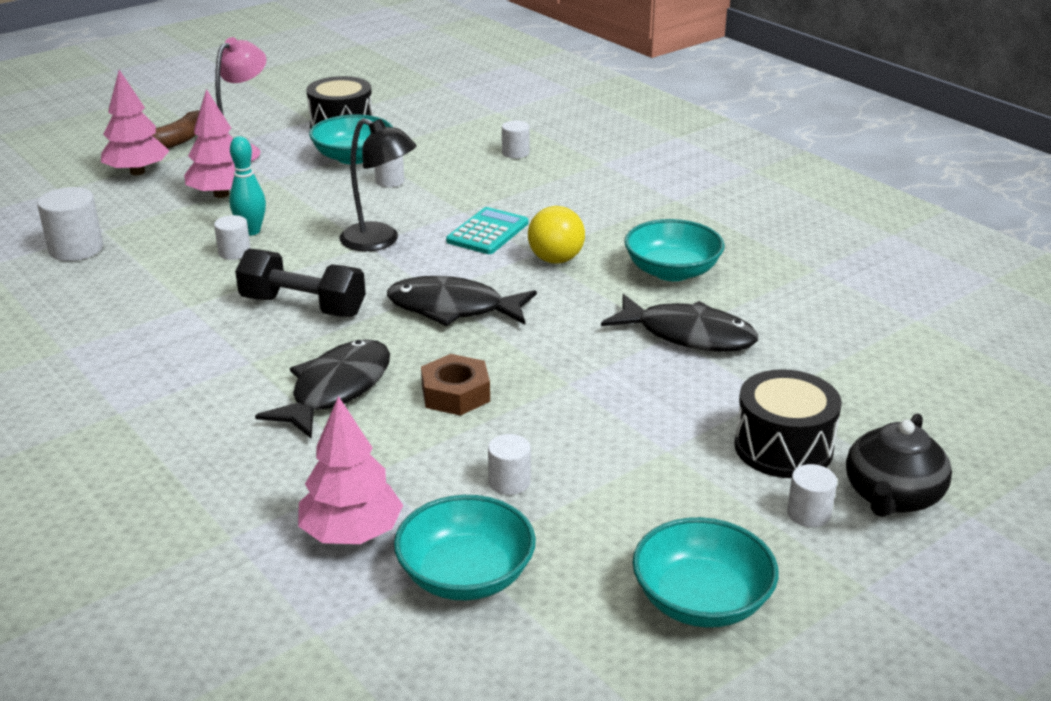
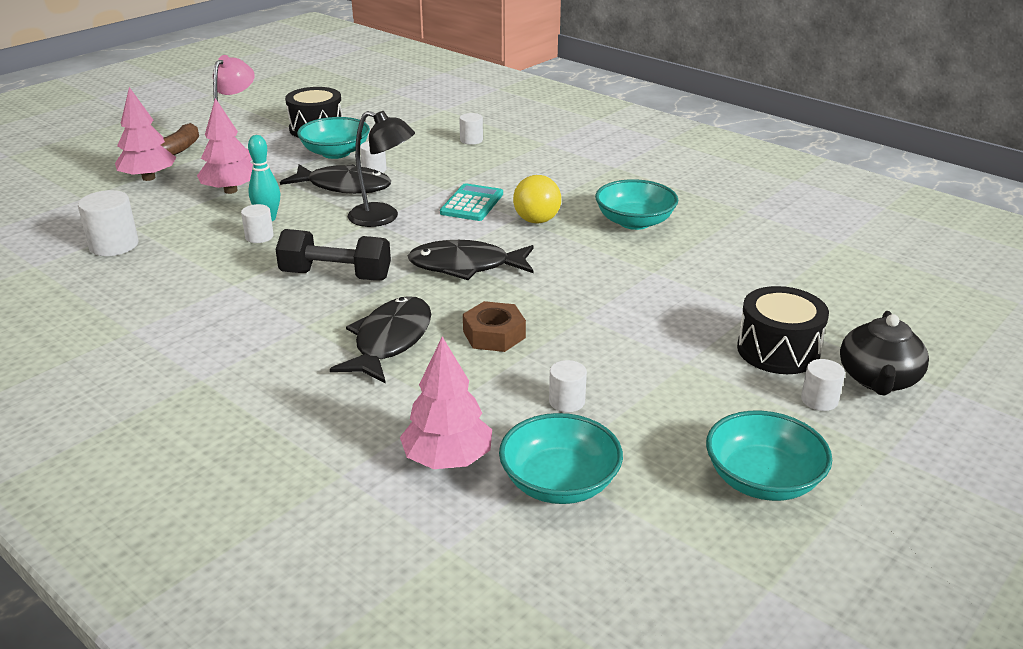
camera: 10 degrees left, 0 degrees up
black fish [601,294,758,352] -> black fish moved to [280,164,391,194]

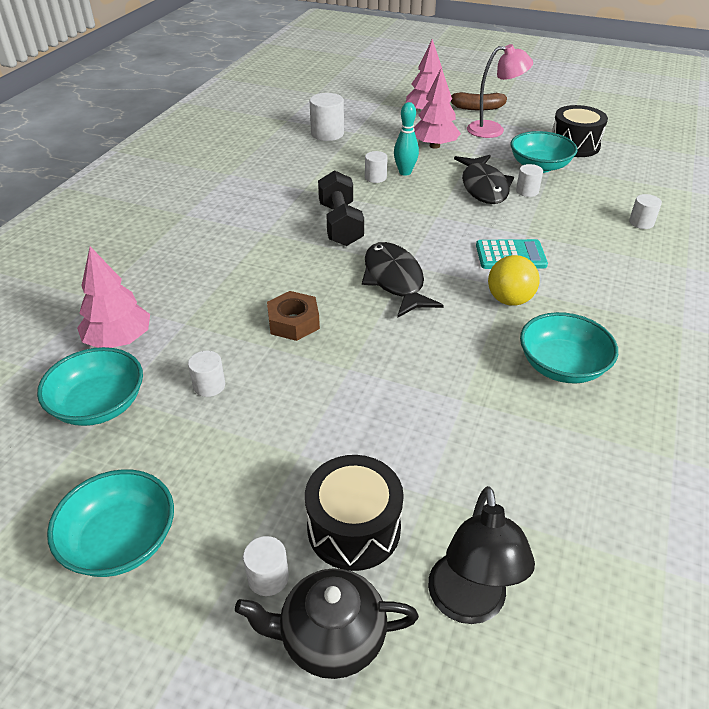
camera: 70 degrees right, 10 degrees up
black fish [330,296,431,384] -> none
black lamp [348,111,415,227] -> black lamp moved to [428,486,535,624]

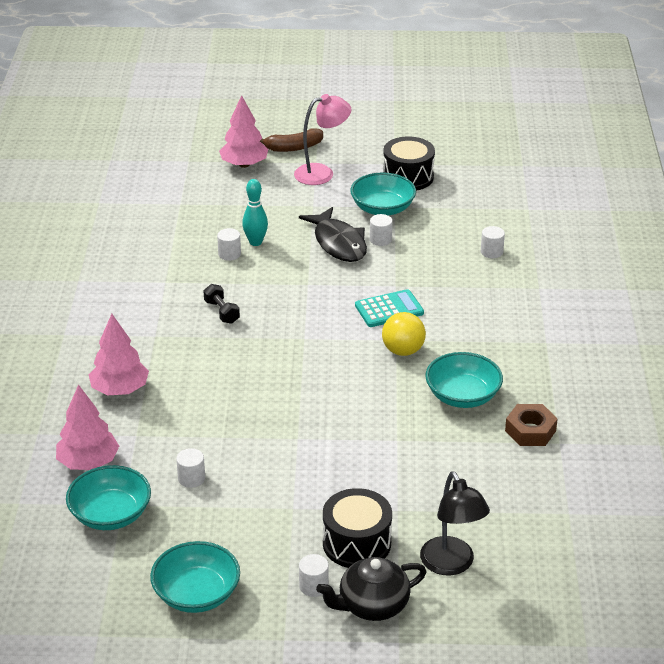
camera: 20 degrees left, 5 degrees down
brown nut [267,291,320,341] -> brown nut moved to [505,404,558,446]
white cylinder [310,93,344,141] -> none
black dumbbell [318,170,364,246] -> black dumbbell [204,284,240,324], size x0.56
black fish [362,242,444,318] -> none
pink tree [413,67,461,149] -> pink tree moved to [89,314,149,395]

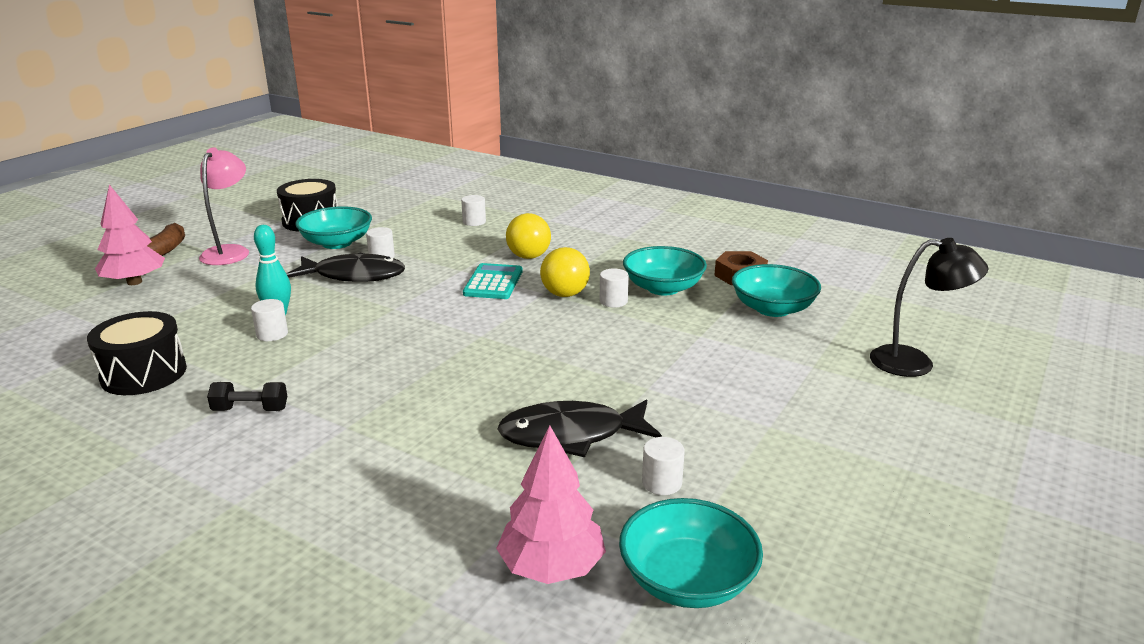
camera: 60 degrees left, 10 degrees down
pink tree [89,314,149,395] -> none
turquoise bowl [150,541,240,613] -> turquoise bowl moved to [732,264,821,317]
black dumbbell [204,284,240,324] -> black dumbbell moved to [207,382,287,411]
white cylinder [299,554,329,597] -> white cylinder moved to [600,269,629,307]
black teapot [316,557,427,621] -> none
black drum [323,488,392,568] -> black drum moved to [87,311,187,395]
none -> black fish [498,400,662,457]
none -> yellow ball [506,213,551,259]

